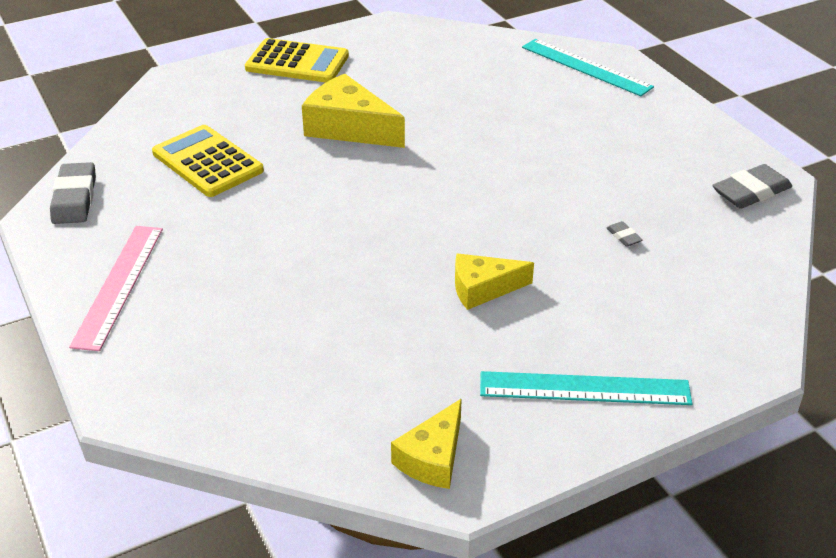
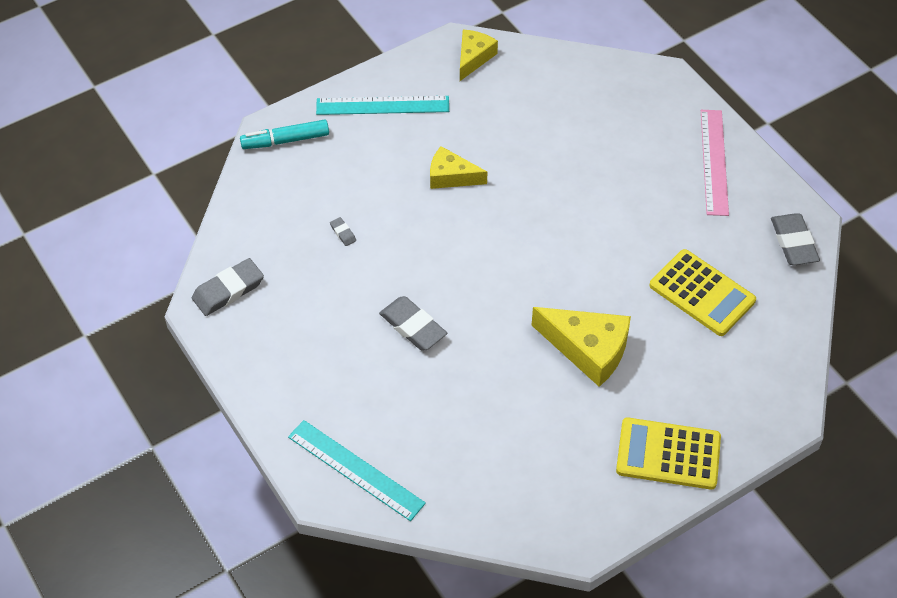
camera: 175 degrees right, 15 degrees up
yellow cheese [455,253,534,310] -> yellow cheese turned 150 degrees counterclockwise [430,146,487,189]
none -> turquoise marker [240,120,329,149]
none -> grey eraser [379,296,447,351]

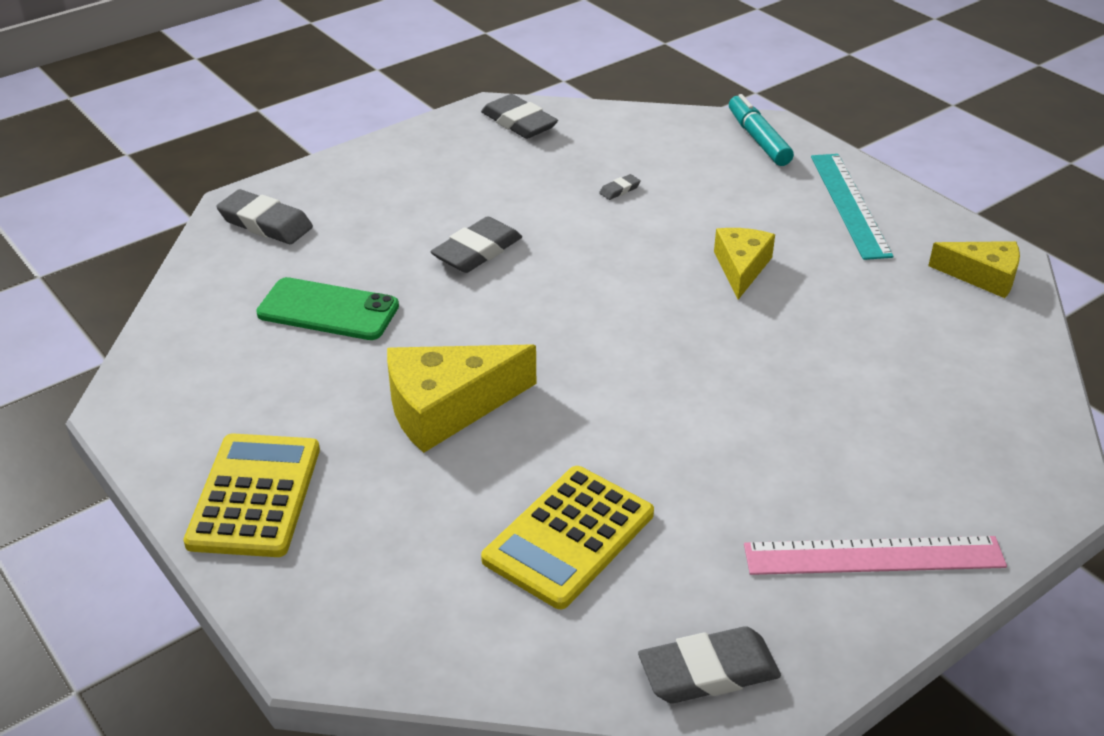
camera: 85 degrees right, 15 degrees down
turquoise ruler [288,420,426,521] -> grey eraser [216,189,313,244]
yellow cheese [532,307,631,387] -> yellow cheese turned 45 degrees clockwise [387,344,536,453]
none -> green phone [256,277,399,340]

